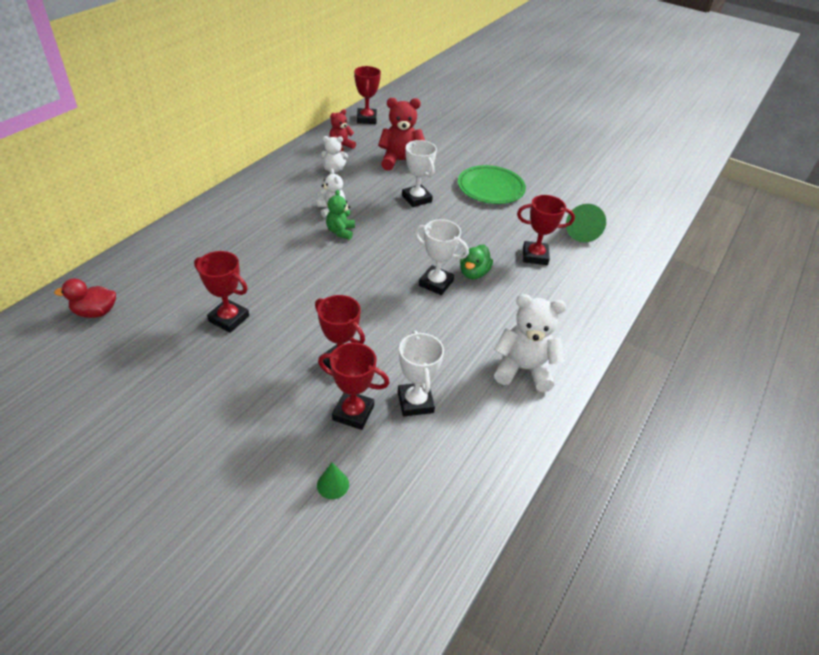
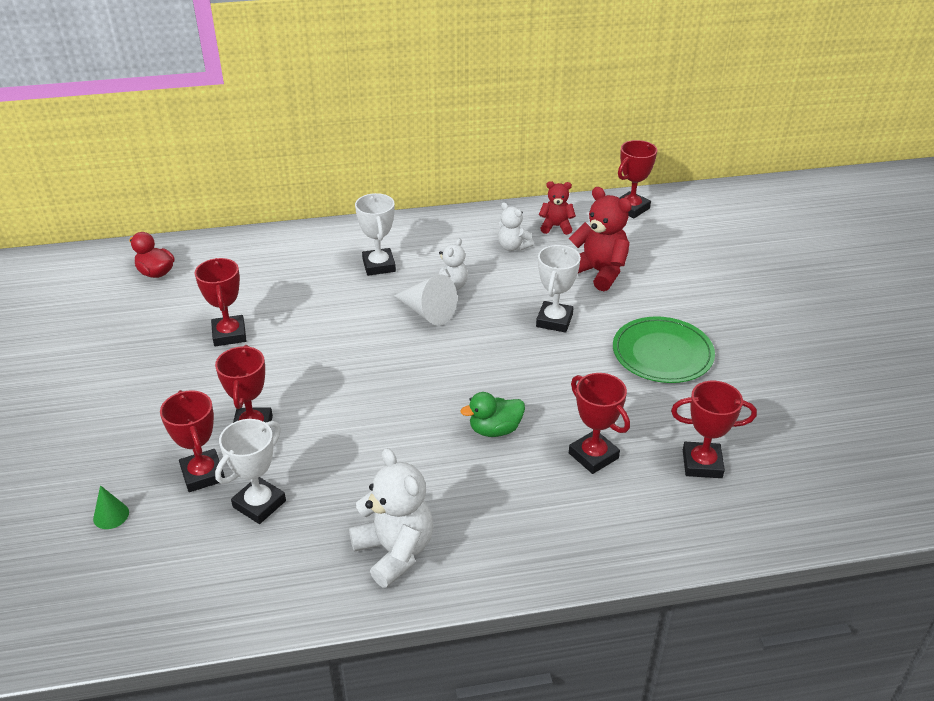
camera: 50 degrees right, 5 degrees down
green teddy bear [326,190,355,240] -> white cone [394,274,457,326]
white trophy [414,219,469,295] -> white trophy moved to [355,193,396,276]
green cone [566,204,606,242] -> red trophy [671,381,757,478]

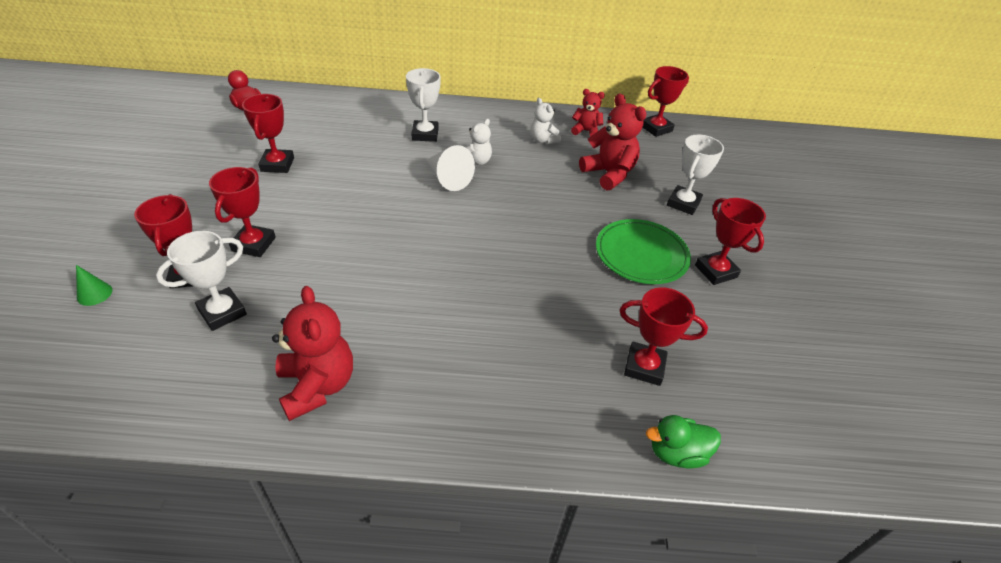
camera: 10 degrees right, 5 degrees up
white teddy bear [349,448,433,588] -> red teddy bear [272,286,353,421]
green duck [460,392,525,437] -> green duck moved to [646,415,721,469]
white trophy [536,245,581,333] -> white trophy moved to [667,135,724,215]
red trophy [569,373,630,474] -> red trophy moved to [695,198,766,285]

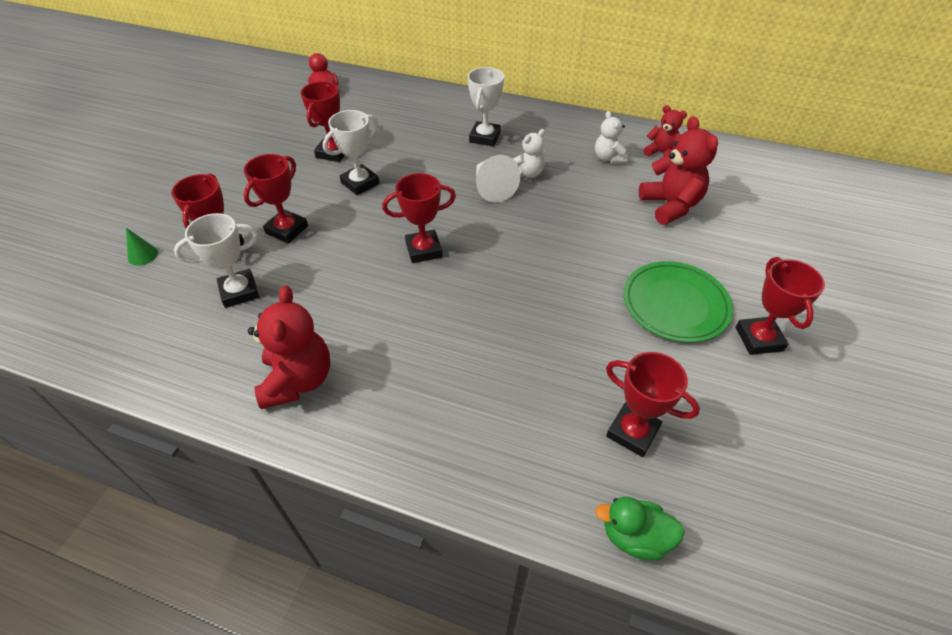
camera: 20 degrees right, 5 degrees up
red trophy [643,66,689,137] -> red trophy moved to [382,173,456,263]
white trophy [667,135,724,215] -> white trophy moved to [323,110,379,195]

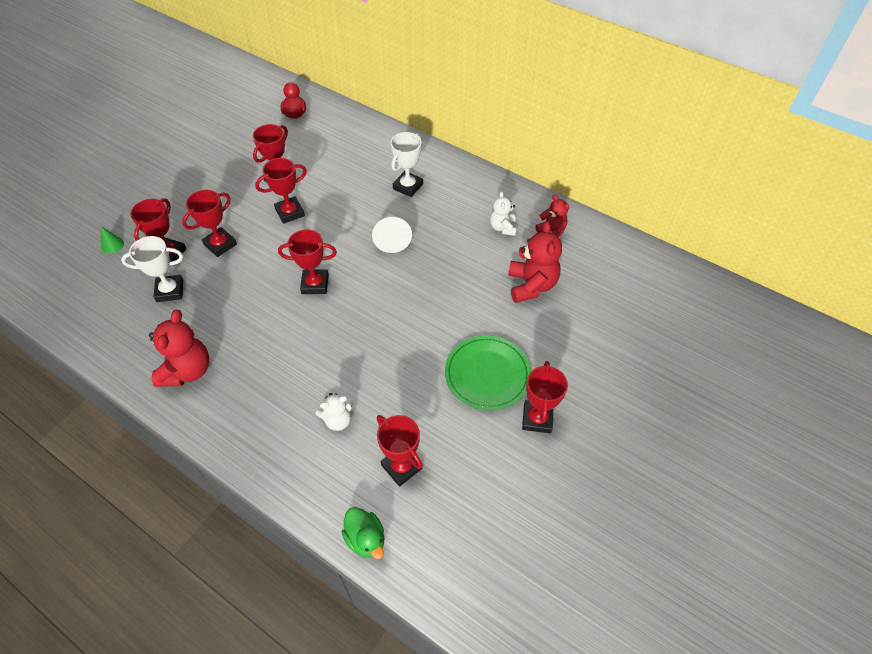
camera: 15 degrees right, 5 degrees up
white trophy [323,110,379,195] -> red trophy [255,158,307,224]
white teddy bear [513,129,545,178] -> white teddy bear moved to [316,393,353,431]
green duck [595,497,685,561] -> green duck turned 150 degrees counterclockwise [342,507,384,559]

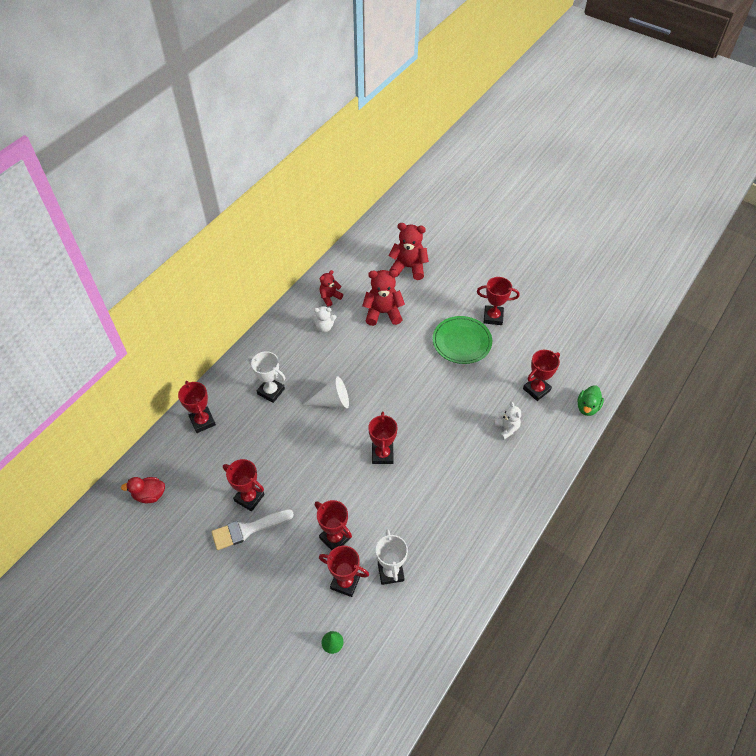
camera: 90 degrees left, 0 degrees up
red teddy bear [149,310,209,387] -> red teddy bear moved to [388,223,429,280]
red trophy [255,158,307,224] -> red trophy moved to [178,381,216,433]
green duck [342,507,384,559] -> green duck turned 150 degrees clockwise [577,385,604,416]
none -> white brush [211,509,294,550]

